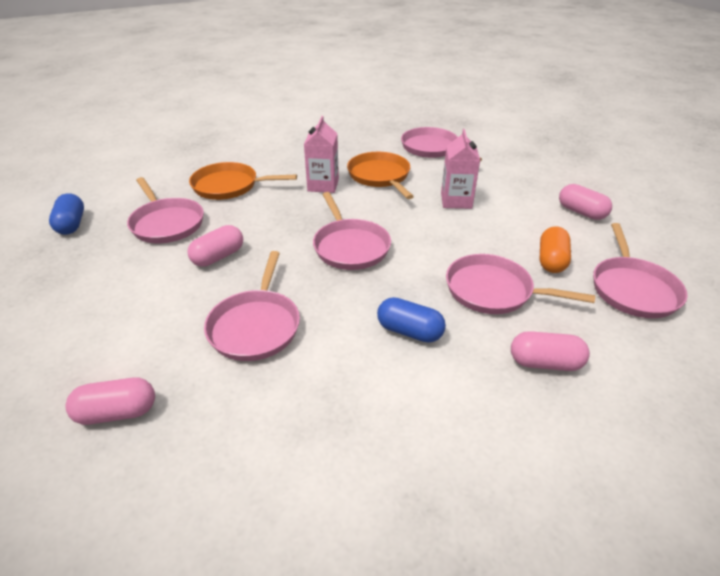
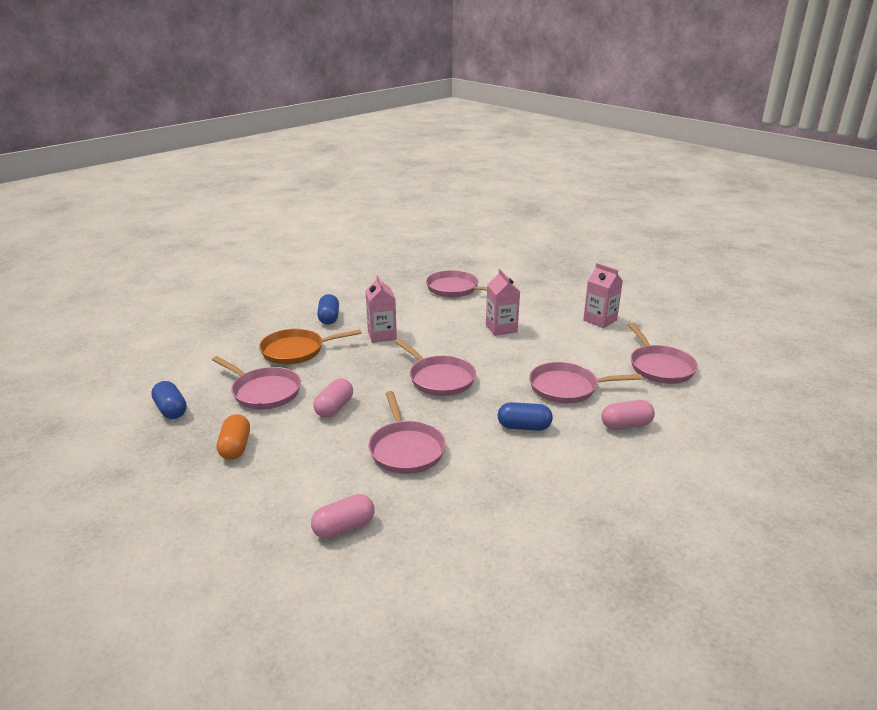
camera: 20 degrees left, 10 degrees down
orange pan [347,152,414,199] -> none
orange capsule [540,226,571,273] -> orange capsule moved to [217,414,250,460]
pink capsule [559,184,612,220] -> pink carton [583,263,623,328]
none -> blue capsule [317,294,339,324]

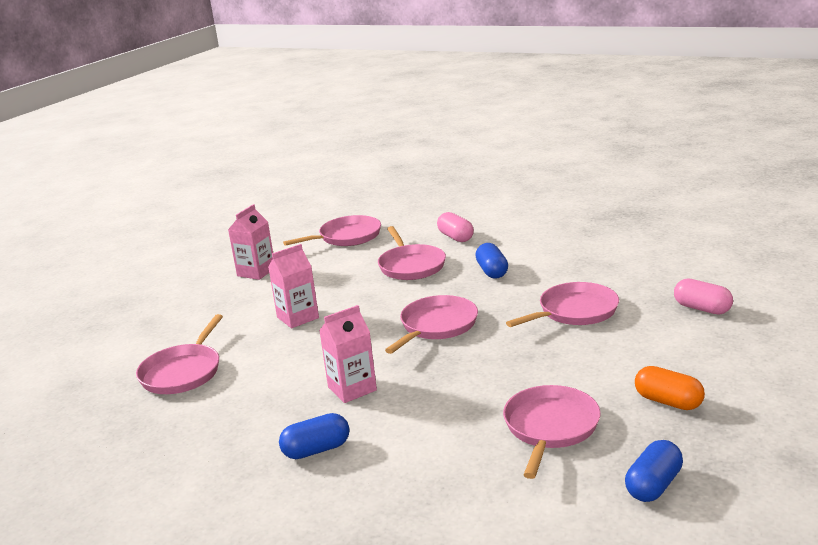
camera: 105 degrees left, 5 degrees down
orange capsule [217,414,250,460] -> orange capsule turned 60 degrees clockwise [635,366,705,410]
orange pan [259,329,361,364] -> none
pink capsule [313,378,353,418] -> none

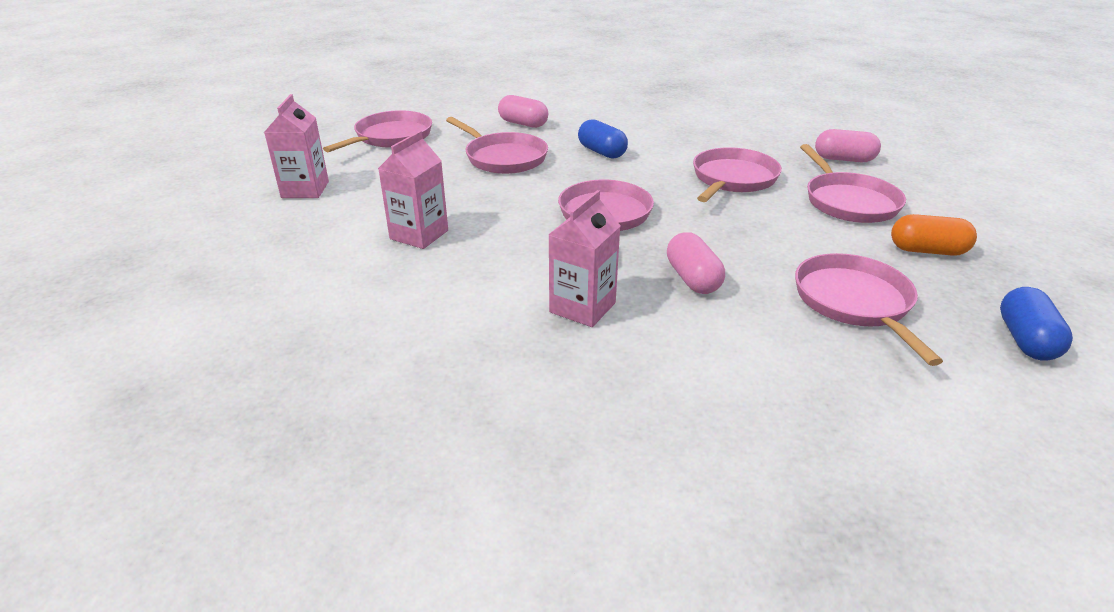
camera: 30 degrees left, 10 degrees up
pink pan [136,314,223,394] -> pink pan moved to [800,144,906,223]
blue capsule [279,413,349,459] -> none
none -> pink capsule [667,232,725,294]

